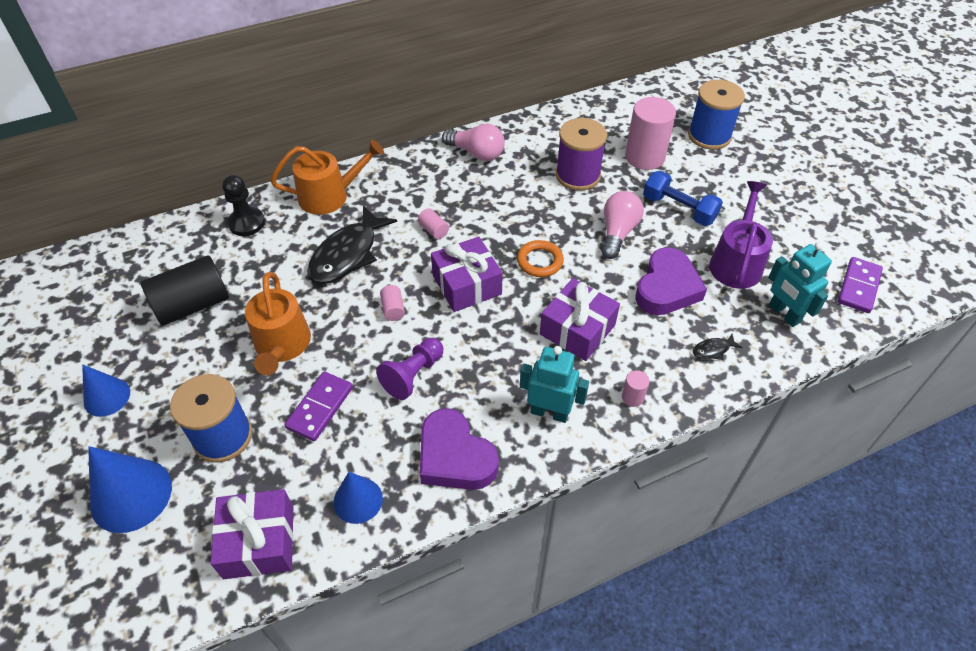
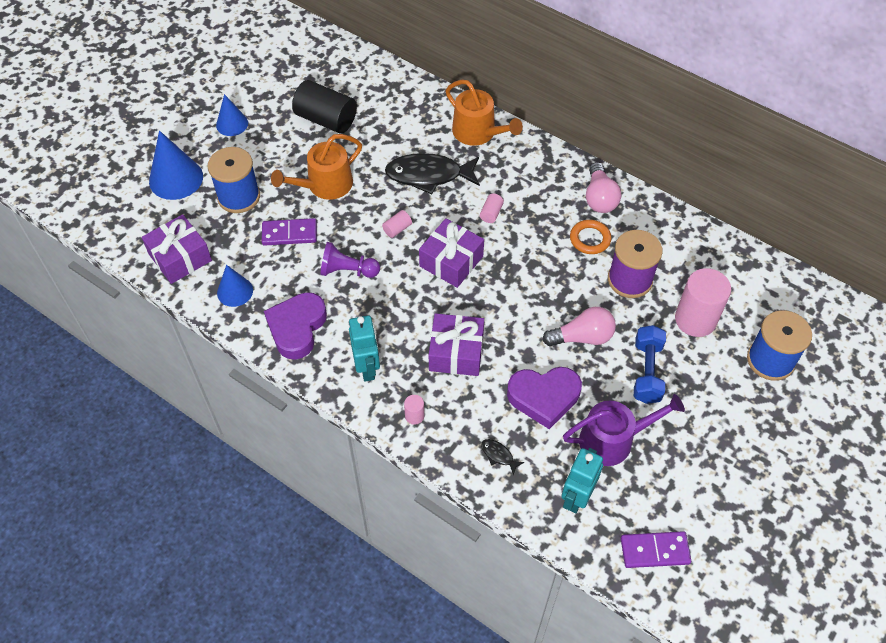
camera: 60 degrees right, 5 degrees up
black pawn [222,175,265,236] -> none
orange ring [517,240,564,277] -> orange ring moved to [570,220,611,254]

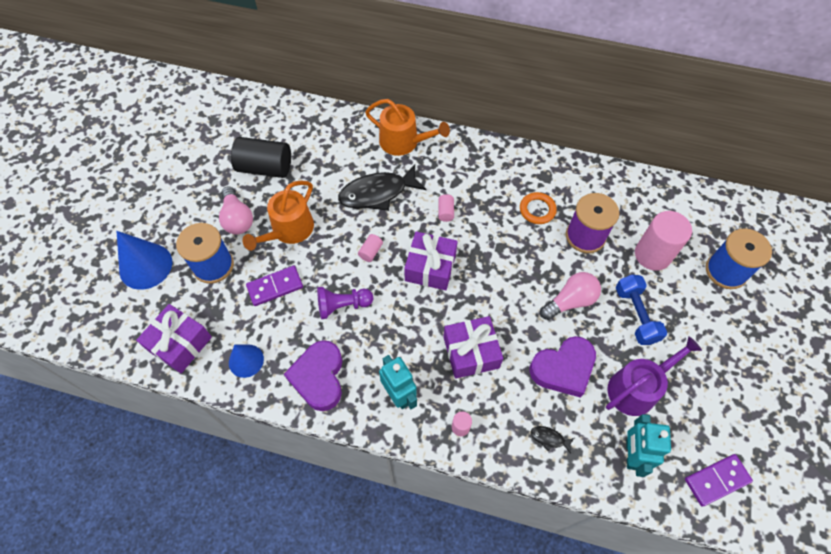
camera: 20 degrees left, 5 degrees up
blue cone [216,94,248,136] -> none
pink light bulb [586,162,621,213] -> pink light bulb moved to [219,186,253,235]

